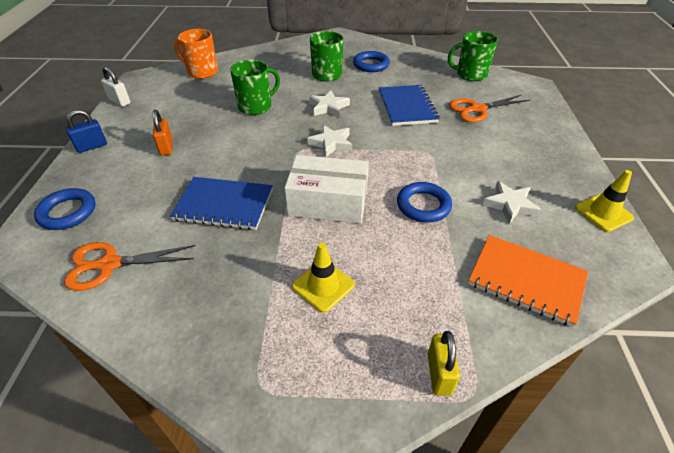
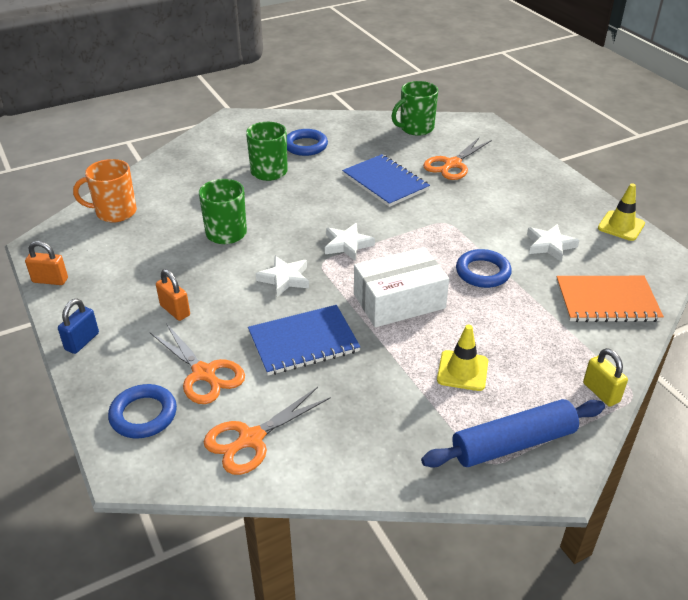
camera: 30 degrees left, 5 degrees down
white padlock [101,67,130,107] -> orange padlock [25,241,68,285]
white star [309,90,350,117] -> white star moved to [256,256,309,297]
none -> orange scissors [150,323,245,404]
none -> blue rolling pin [421,399,605,468]

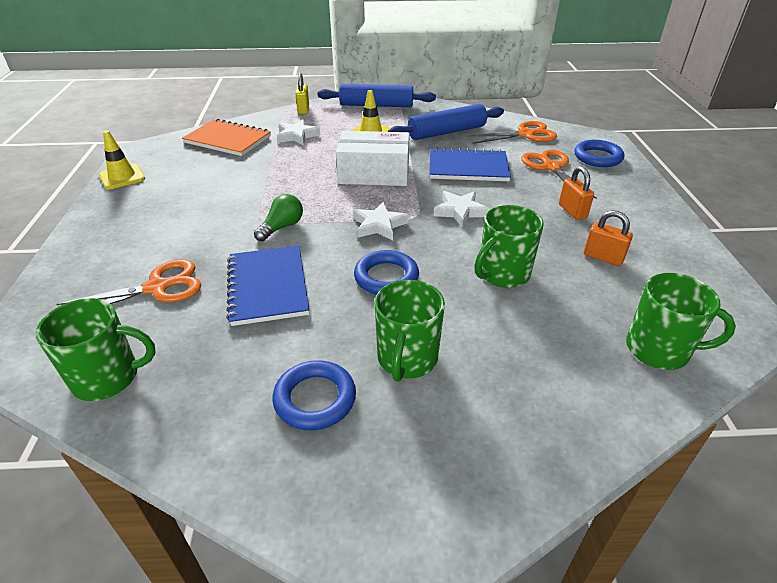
camera: 155 degrees left, 0 degrees up
orange padlock [25,241,68,285] -> orange padlock moved to [584,210,633,266]
blue padlock [58,299,99,354] -> none
orange mug [73,159,137,222] -> green mug [626,273,736,370]
blue ring [456,249,512,288] -> blue ring moved to [354,250,419,295]
white star [527,224,579,262] -> white star moved to [277,119,320,146]
none -> green light bulb [254,194,303,242]
none -> blue rolling pin [388,104,504,140]

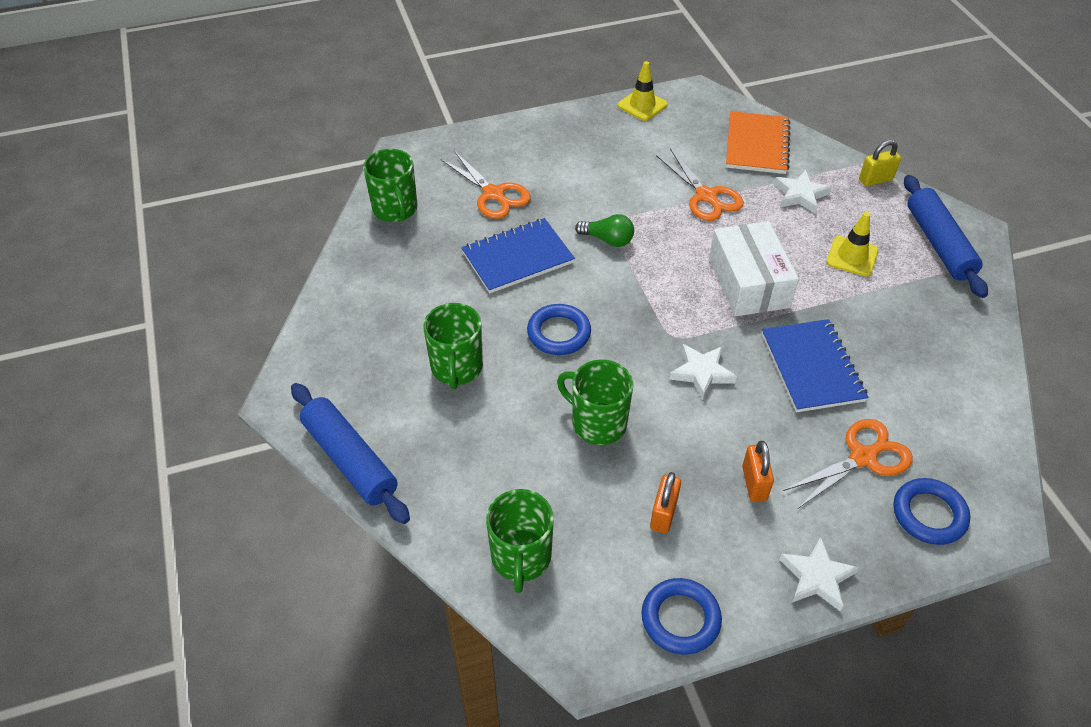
camera: 75 degrees right, 10 degrees up
blue ring [272,360,356,430] -> blue ring moved to [641,578,722,655]
white star [353,202,409,241] -> white star moved to [779,537,859,611]
green mug [375,280,445,382] -> green mug turned 90 degrees counterclockwise [423,303,483,389]
blue rolling pin [388,104,504,140] -> blue rolling pin moved to [291,383,410,524]
orange scissors [467,121,557,144] -> orange scissors moved to [656,148,744,221]
orange padlock [559,166,594,220] -> orange padlock turned 60 degrees counterclockwise [742,441,774,501]

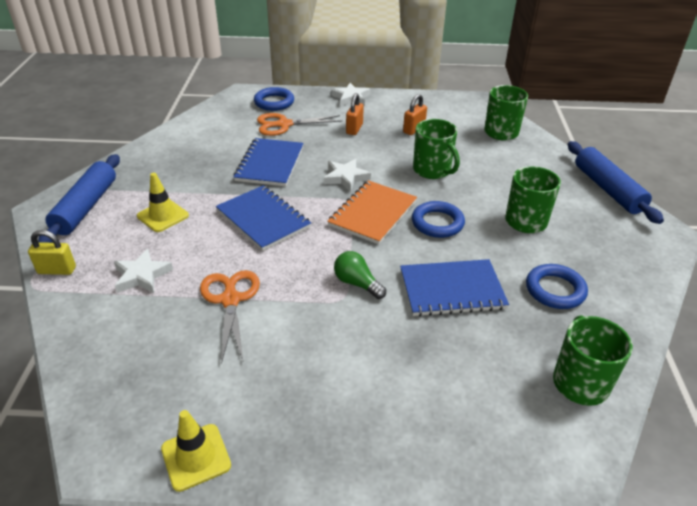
camera: 160 degrees left, 10 degrees down
orange scissors [441,151,531,219] -> none
blue ring [641,578,722,655] -> blue ring moved to [526,264,588,309]
white box [709,221,799,317] -> blue notebook [216,185,311,251]
orange notebook [726,111,790,174] -> orange notebook moved to [327,180,417,244]

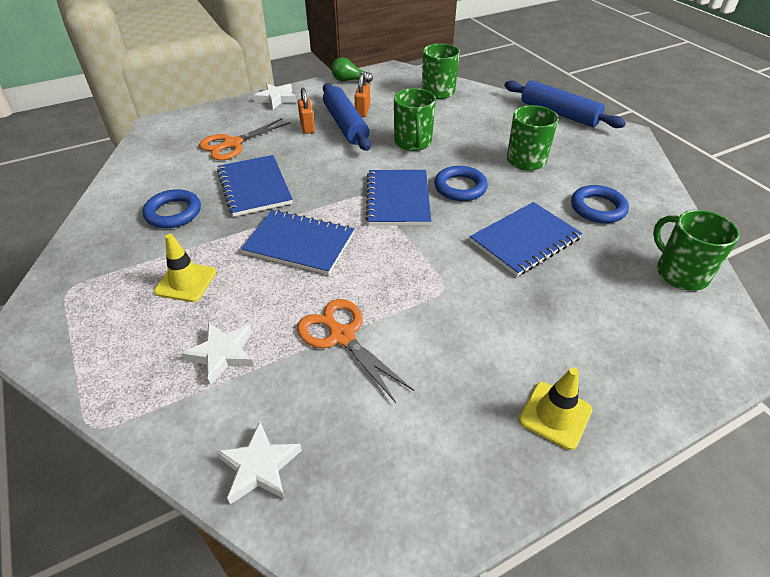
camera: 30 degrees left, 5 degrees up
yellow padlock [28,230,76,275] -> none
blue rolling pin [38,154,120,243] -> blue rolling pin moved to [323,83,371,151]
yellow traffic cone [161,410,231,492] -> yellow traffic cone moved to [519,368,593,450]
blue ring [254,87,294,111] -> blue ring moved to [143,189,201,228]
white star [324,159,371,192] -> white star moved to [216,422,302,504]
orange notebook [327,180,417,244] -> blue notebook [365,170,431,226]
green light bulb [334,251,386,299] -> green light bulb moved to [331,57,373,83]
green mug [413,119,460,179] -> green mug turned 60 degrees clockwise [394,88,436,151]

